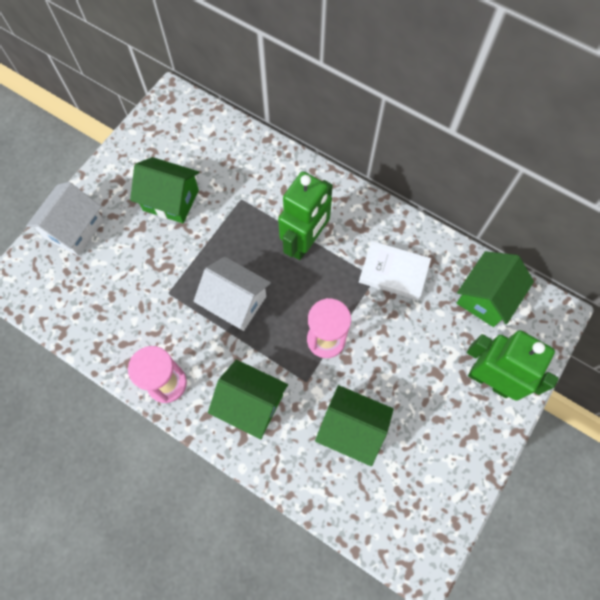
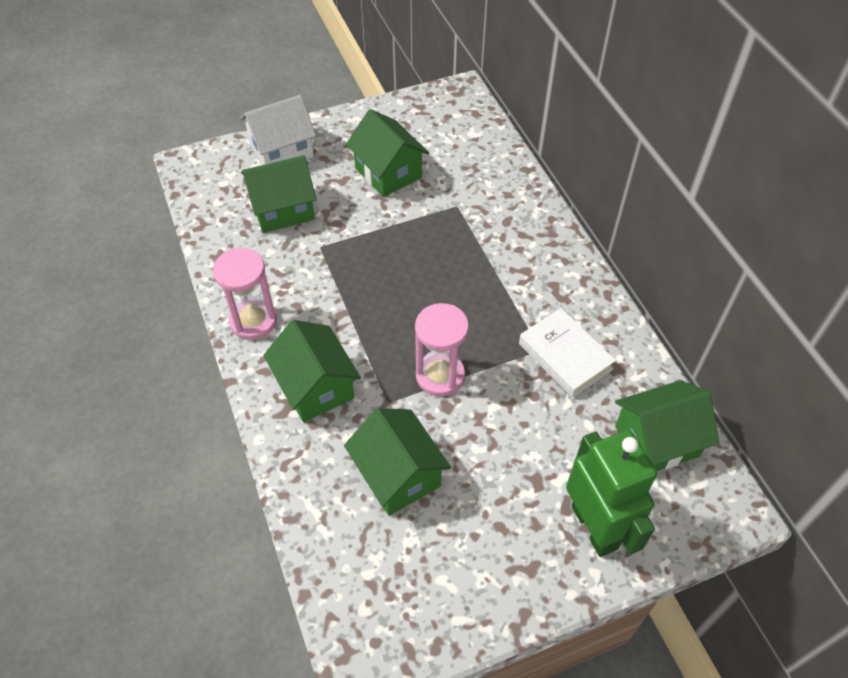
camera: 35 degrees right, 15 degrees down
white house [193,257,271,331] -> none
green robot [278,171,333,260] -> none
none -> green house [241,155,317,233]

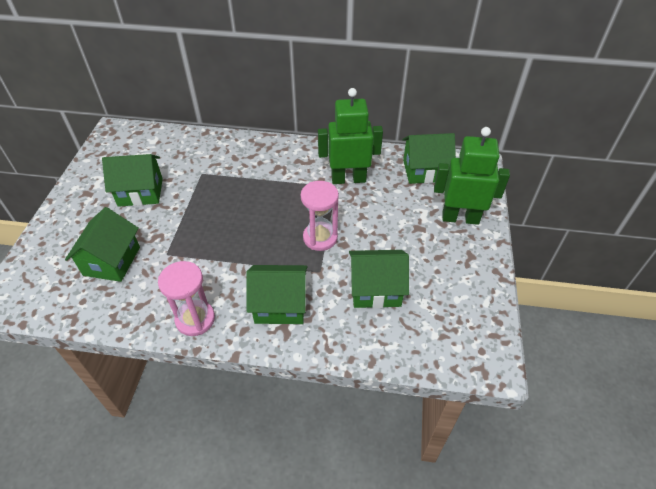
camera: 60 degrees left, 5 degrees down
white house [240,95,316,165] -> none
white book [519,308,616,398] -> green robot [318,88,383,184]
green house [615,380,719,471] -> green house turned 75 degrees clockwise [403,133,456,184]

